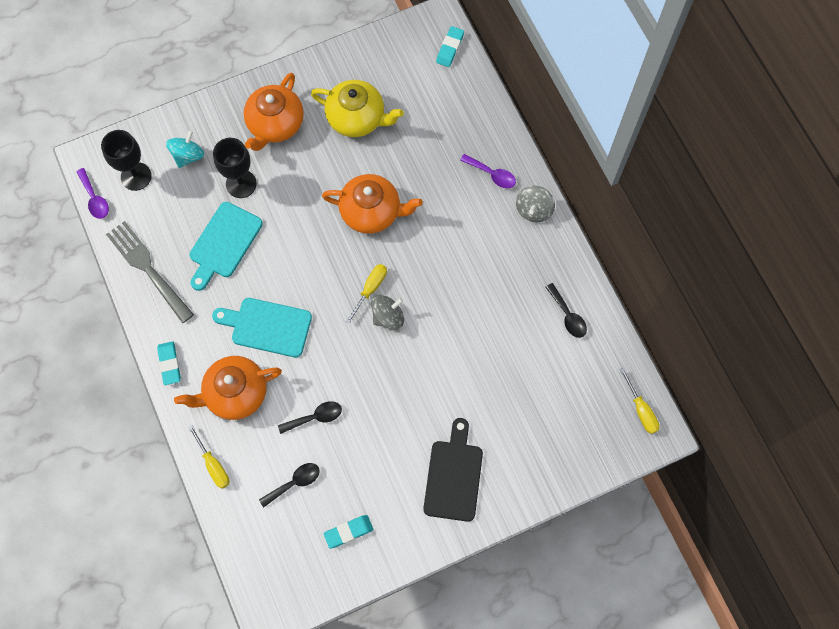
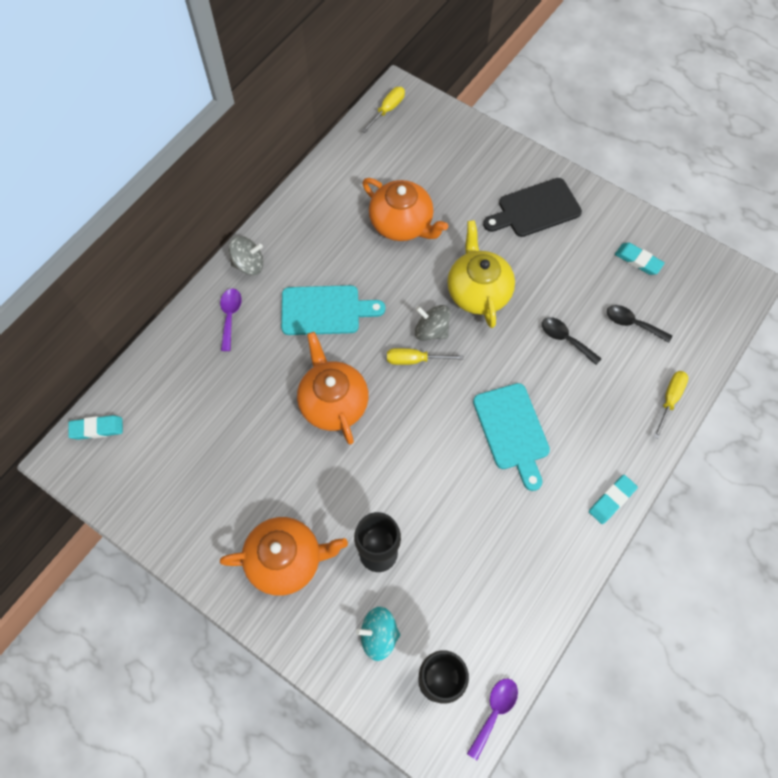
camera: 120 degrees left, 5 degrees down
grey fork [106,221,194,323] -> none
orange teapot [174,356,282,420] -> orange teapot moved to [363,178,448,241]
turquoise cutting board [189,202,263,291] -> turquoise cutting board moved to [281,285,385,335]
yellow teapot [311,80,404,137] -> yellow teapot moved to [447,220,515,328]
black spoon [546,283,587,338] -> none

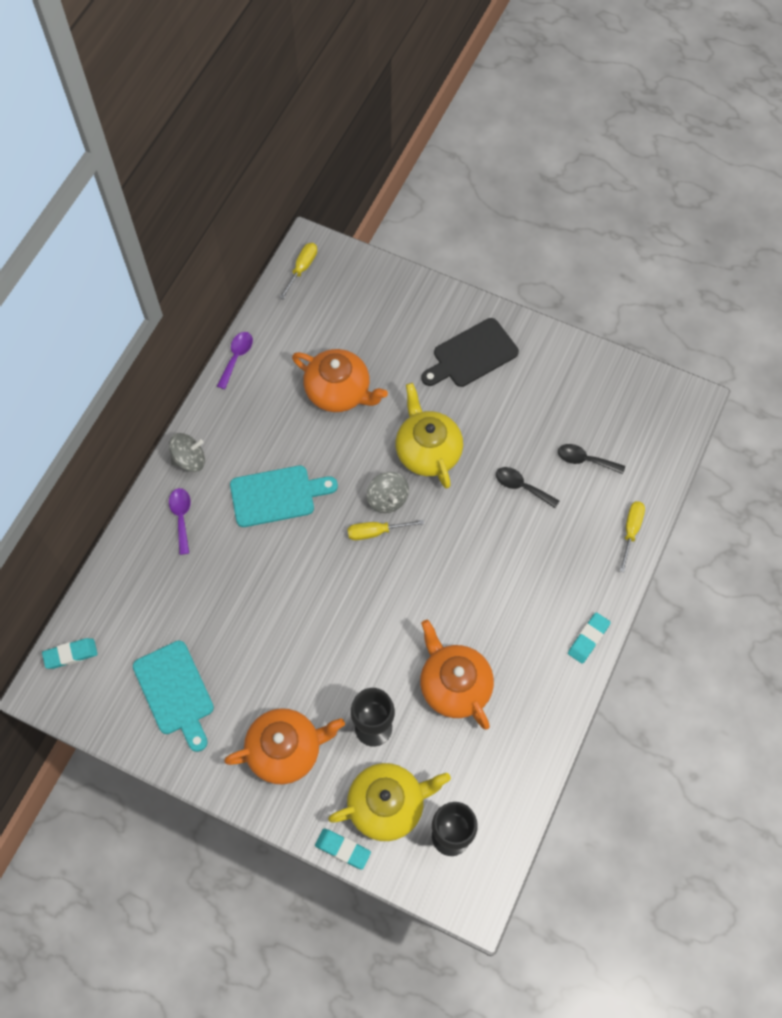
camera: 10 degrees left, 0 degrees up
orange teapot [297,332,369,445] -> orange teapot moved to [420,620,494,730]
turquoise spinning top [356,607,400,661] -> yellow teapot [328,763,451,841]
grey spinning top [415,305,450,341] -> grey spinning top turned 135 degrees counterclockwise [367,472,409,513]
purple spoon [467,679,518,760] -> purple spoon moved to [217,332,253,389]
turquoise cutting board [473,383,550,491] -> turquoise cutting board moved to [133,640,214,752]
turquoise eraser [615,243,665,275] -> turquoise eraser moved to [315,829,371,869]

